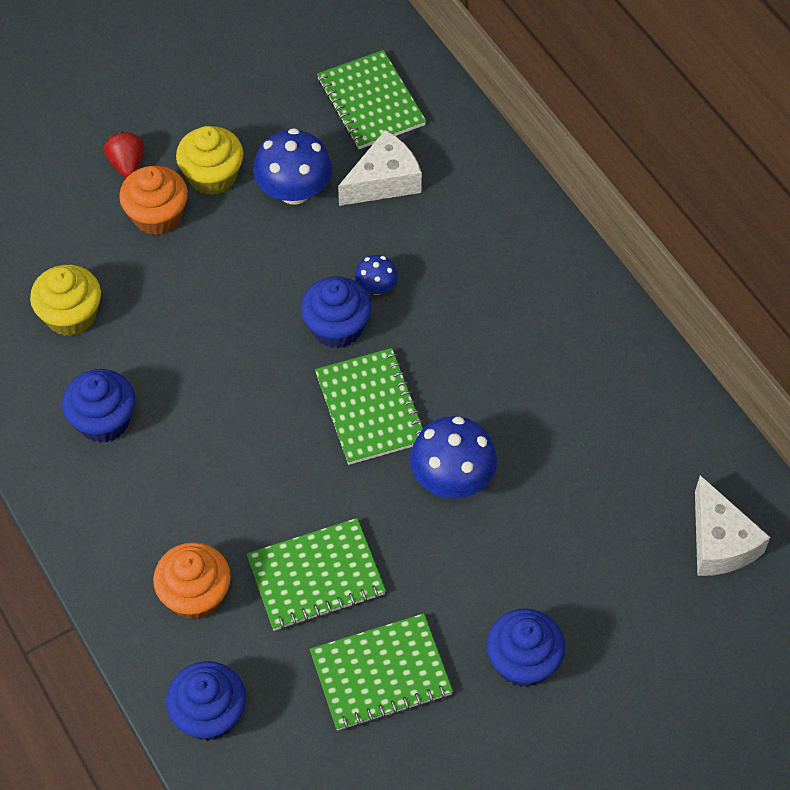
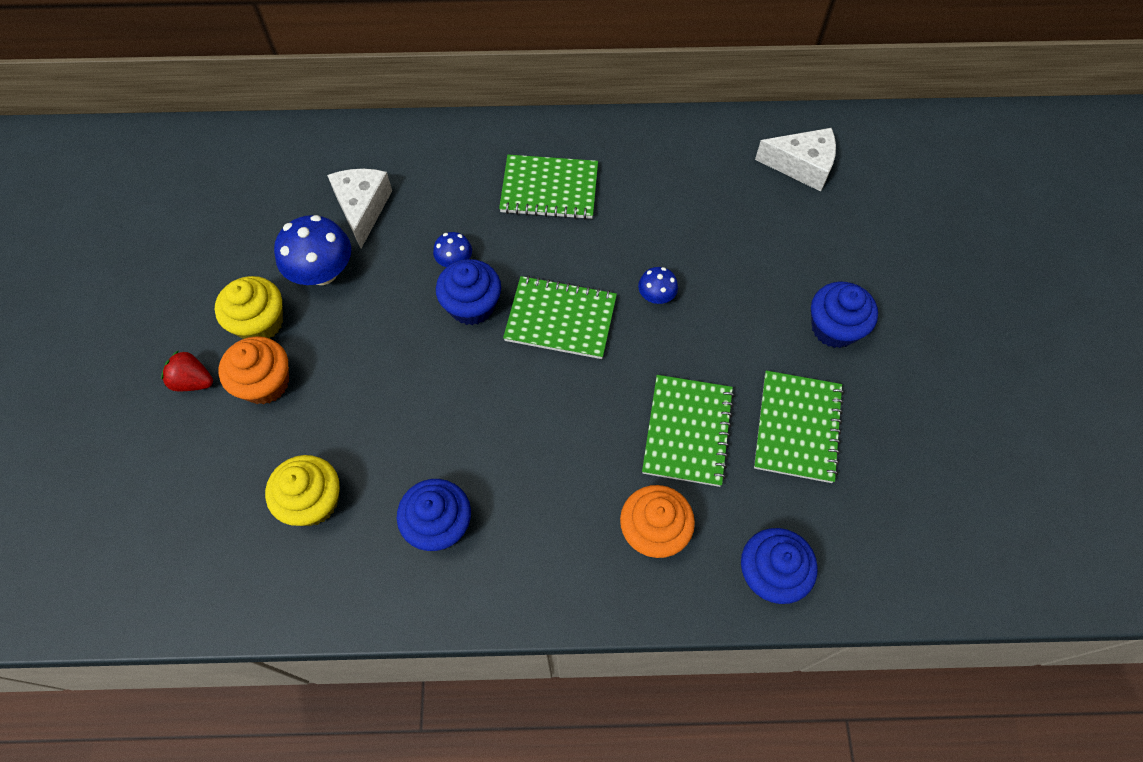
camera: 60 degrees left, 5 degrees up
green notebook [317,50,426,149] -> green notebook moved to [499,155,598,220]
blue mushroom [410,416,497,498] -> blue mushroom [638,267,678,304], size x0.53

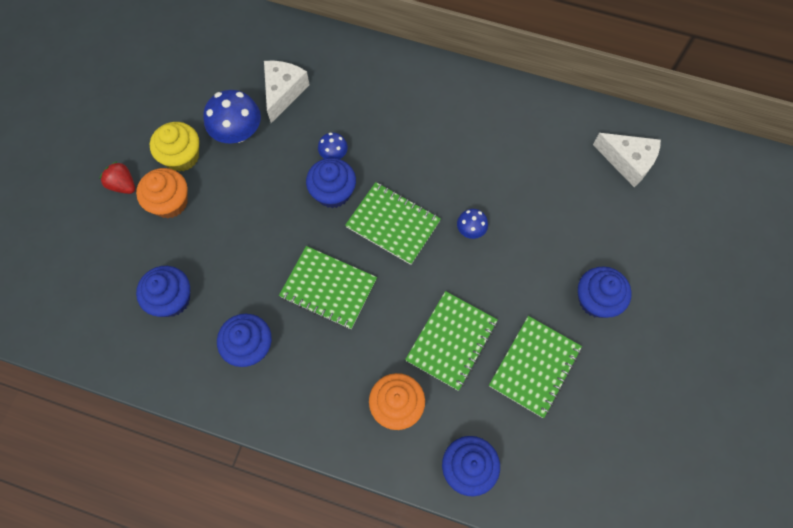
camera: 20 degrees right, 5 degrees up
yellow cupcake [265,455,340,526] -> blue cupcake [136,266,190,317]
green notebook [499,155,598,220] -> green notebook moved to [279,246,377,329]

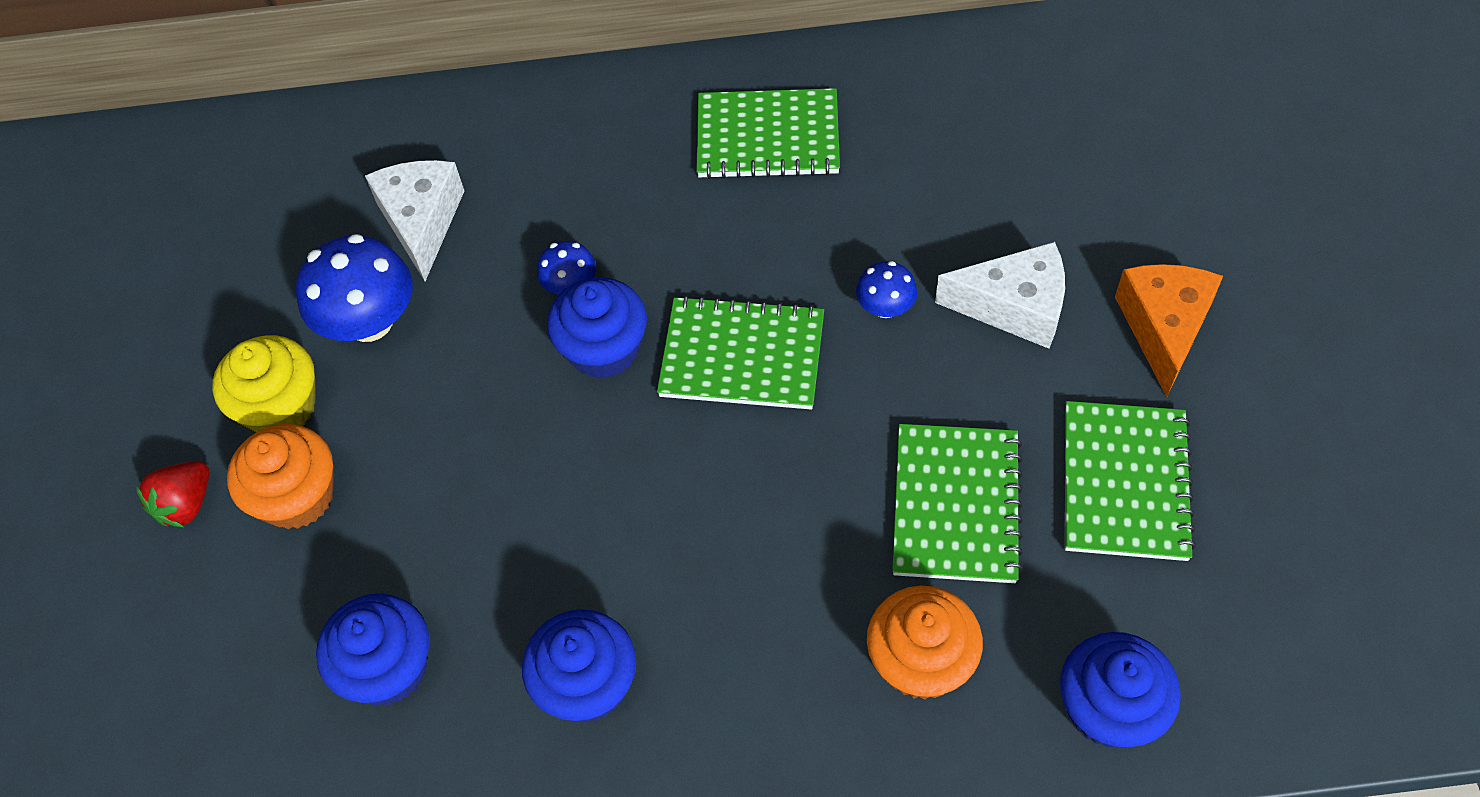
camera: 20 degrees left, 10 degrees down
red strawberry [99,161,135,194] -> red strawberry turned 75 degrees counterclockwise [136,461,209,527]
green notebook [279,246,377,329] -> green notebook moved to [696,88,840,179]
blue cupcake [578,266,632,318] -> orange cheese [1115,264,1223,397]
white cheese [593,133,661,187] -> white cheese moved to [935,242,1065,348]

